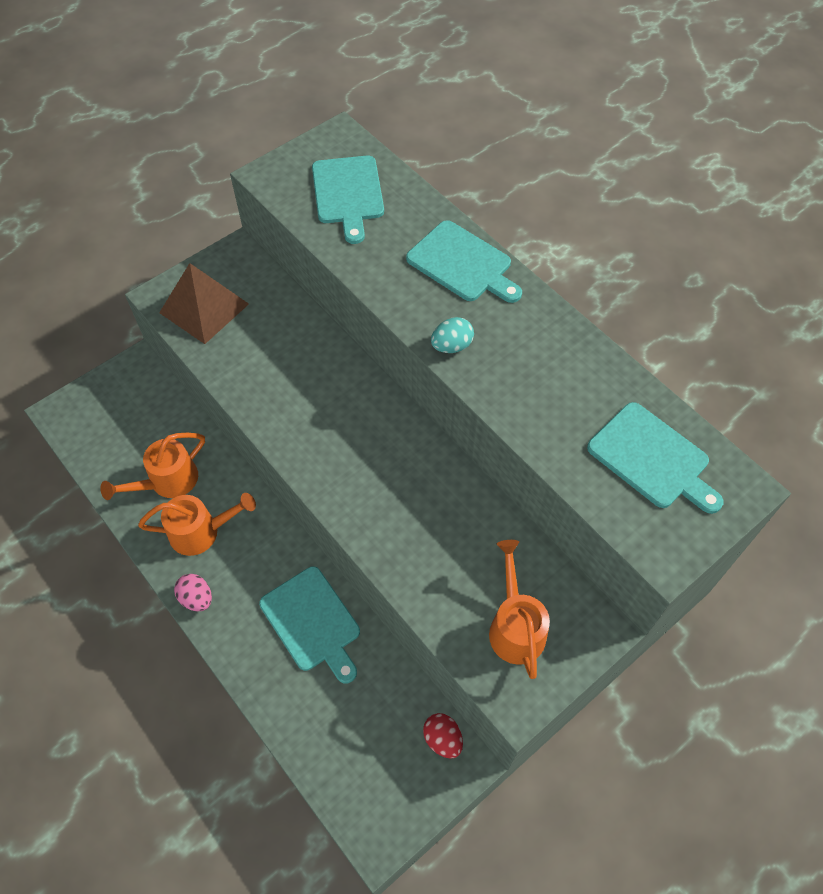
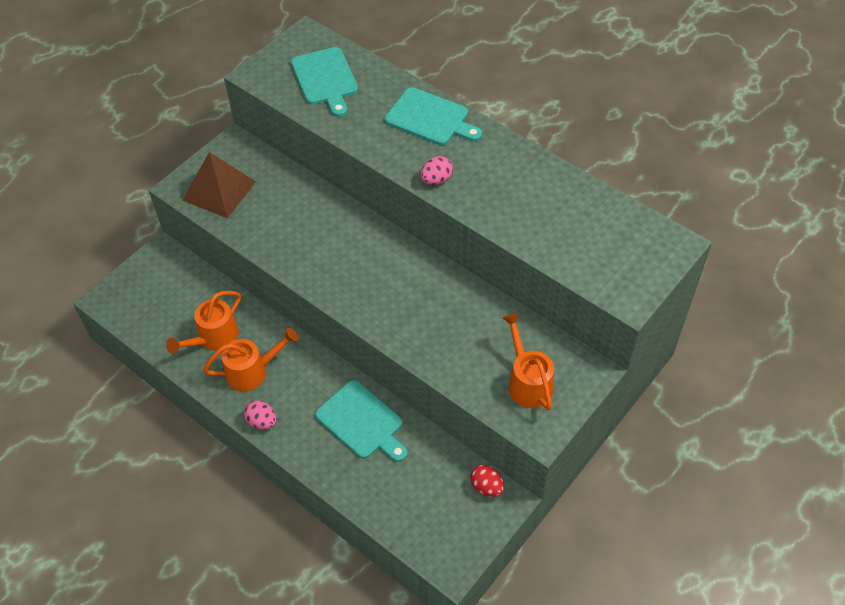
camera: 10 degrees left, 5 degrees down
turquoise egg [431,317,474,353] -> pink egg [420,156,453,185]
turquoise cutting board [587,402,724,514] -> none

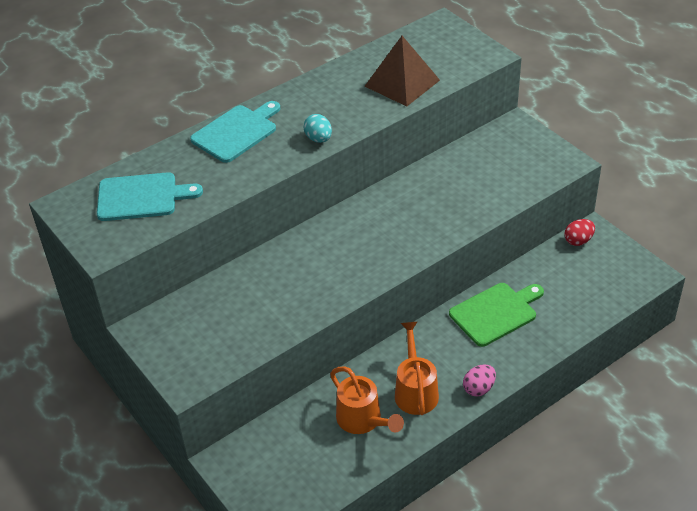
camera: 75 degrees left, 10 degrees down
brown pyramid [183,152,256,218] -> brown pyramid moved to [365,36,440,107]
turquoise cutting board [315,380,408,462] -> green cutting board [449,283,544,347]
pink egg [420,156,453,185] -> turquoise egg [304,114,332,143]
orange watering can [503,313,554,411] -> none

